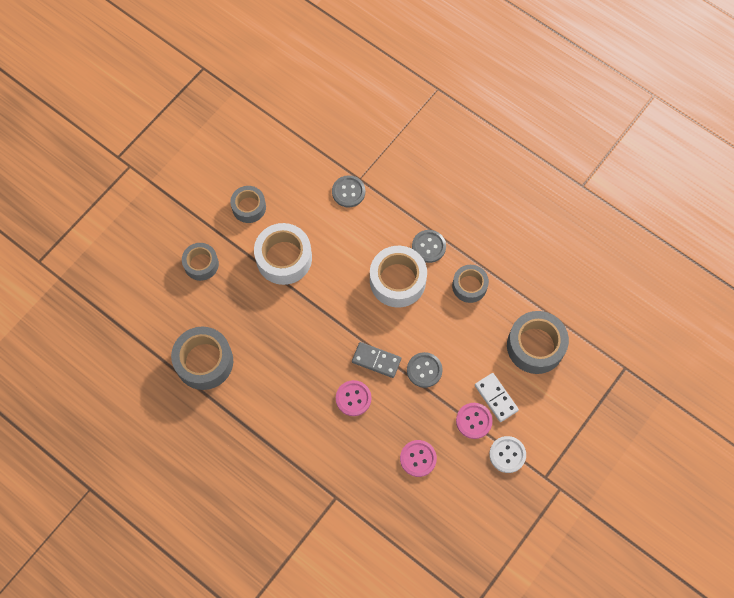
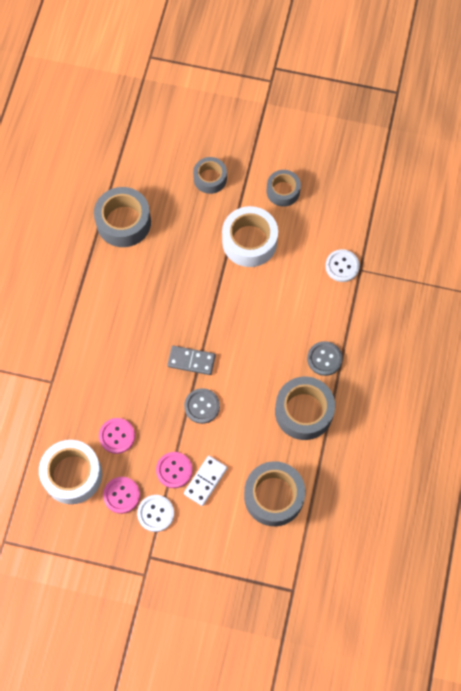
camera: 65 degrees right, 0 degrees up
grey button [332,175,365,208] -> white button [325,249,360,282]
pink button [336,380,372,416] -> pink button moved to [103,477,140,514]
grey domino [352,342,401,378] -> grey domino turned 75 degrees counterclockwise [167,346,215,375]
white tape [370,246,427,308] -> white tape moved to [39,440,102,504]
grey tape [452,265,489,303] -> grey tape [275,377,335,440], size x1.62

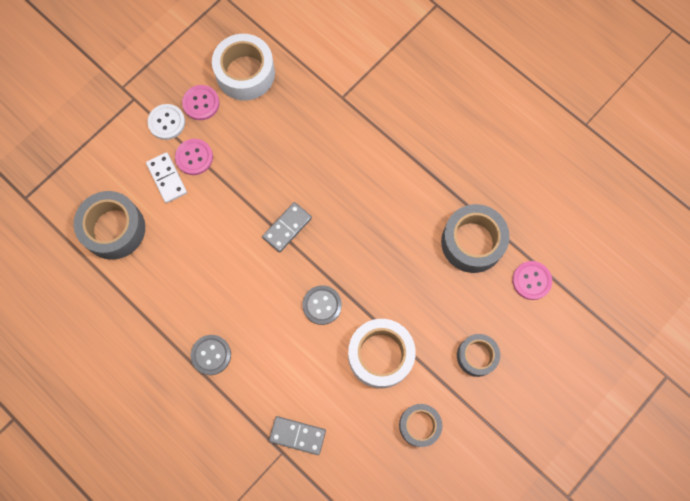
camera: 120 degrees right, 5 degrees up
pink button [99,418,135,454] -> pink button moved to [512,261,552,300]
grey button [184,388,220,424] -> grey button moved to [302,285,342,325]
grey tape [275,377,335,440] -> none
white button [325,249,360,282] -> grey domino [269,416,326,455]

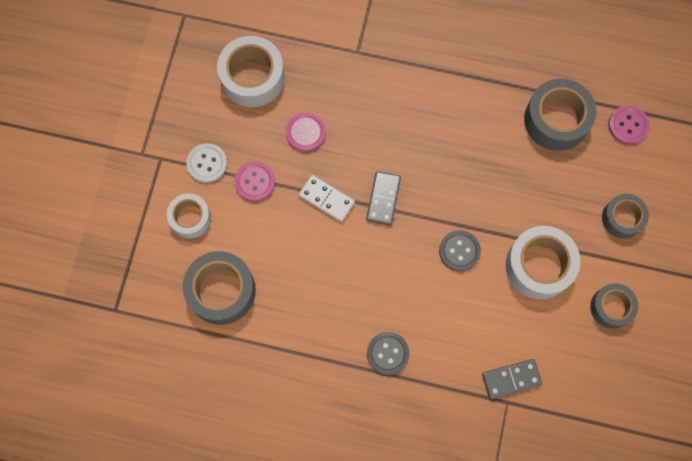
camera: 30 degrees left, 0 degrees up
white domino [146,152,187,203] -> white domino moved to [298,175,355,222]
pink button [182,85,219,120] -> pink button moved to [286,112,326,152]
none -> white tape [167,193,211,238]

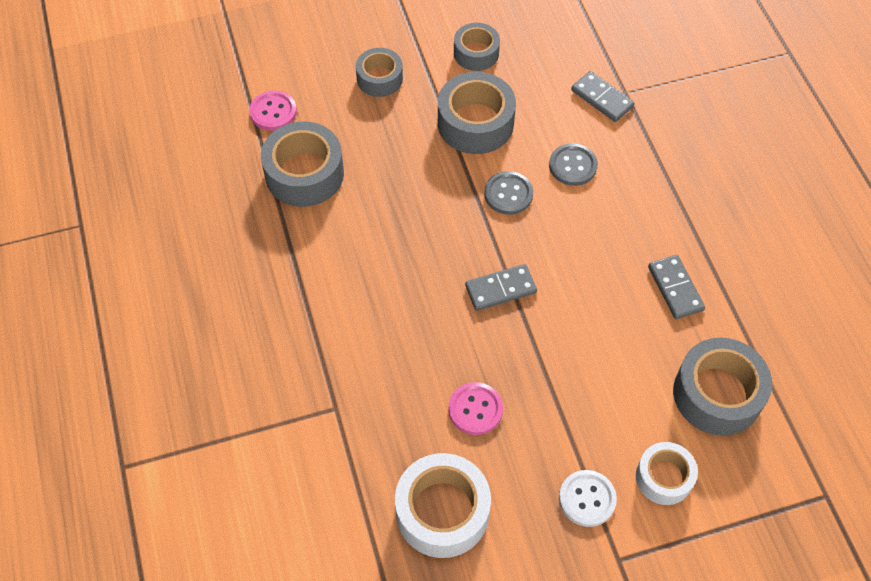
camera: 120 degrees left, 15 degrees down
pink button [234,162,275,202] -> none
white domino [298,175,355,222] -> none
grey button [367,332,410,375] -> grey button moved to [549,143,598,186]
white tape [506,226,580,299] -> grey tape [438,72,516,154]
none -> grey domino [648,255,705,319]

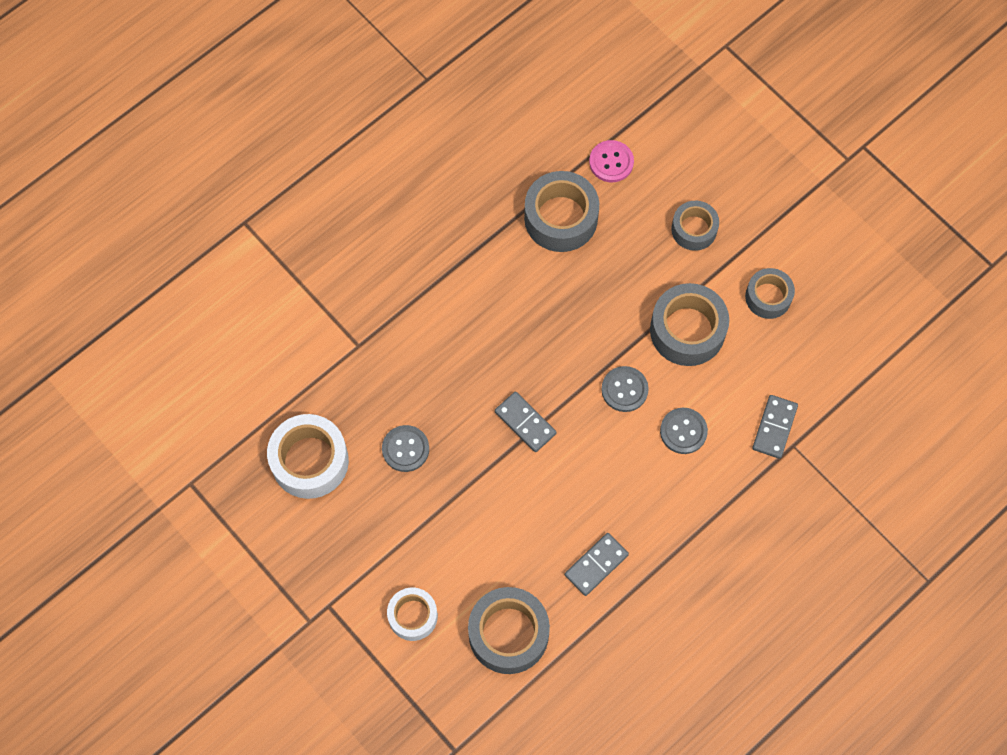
camera: 65 degrees right, 10 degrees up
pink button [449,382,503,435] -> grey button [382,425,429,472]
white button [559,470,617,527] -> none

